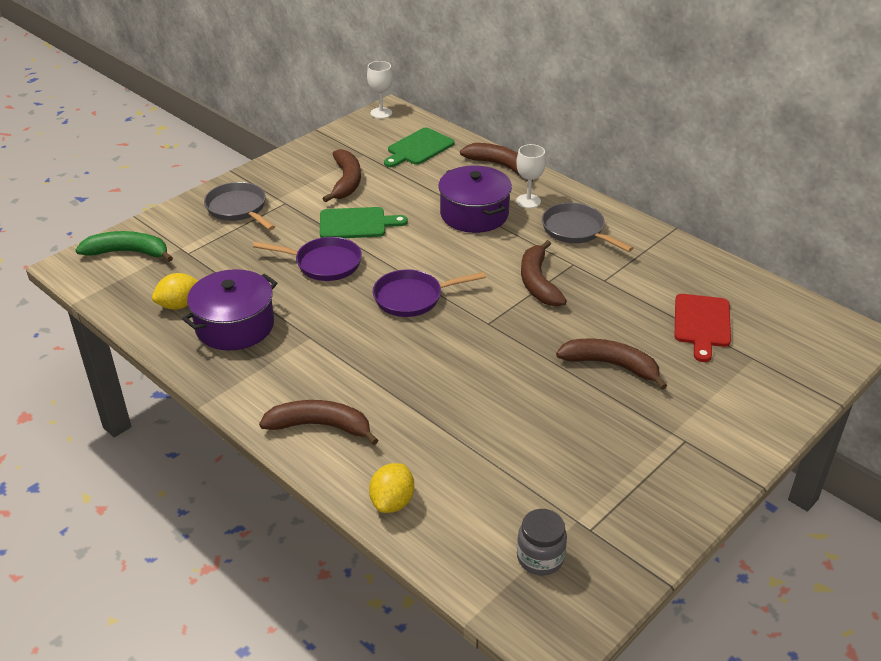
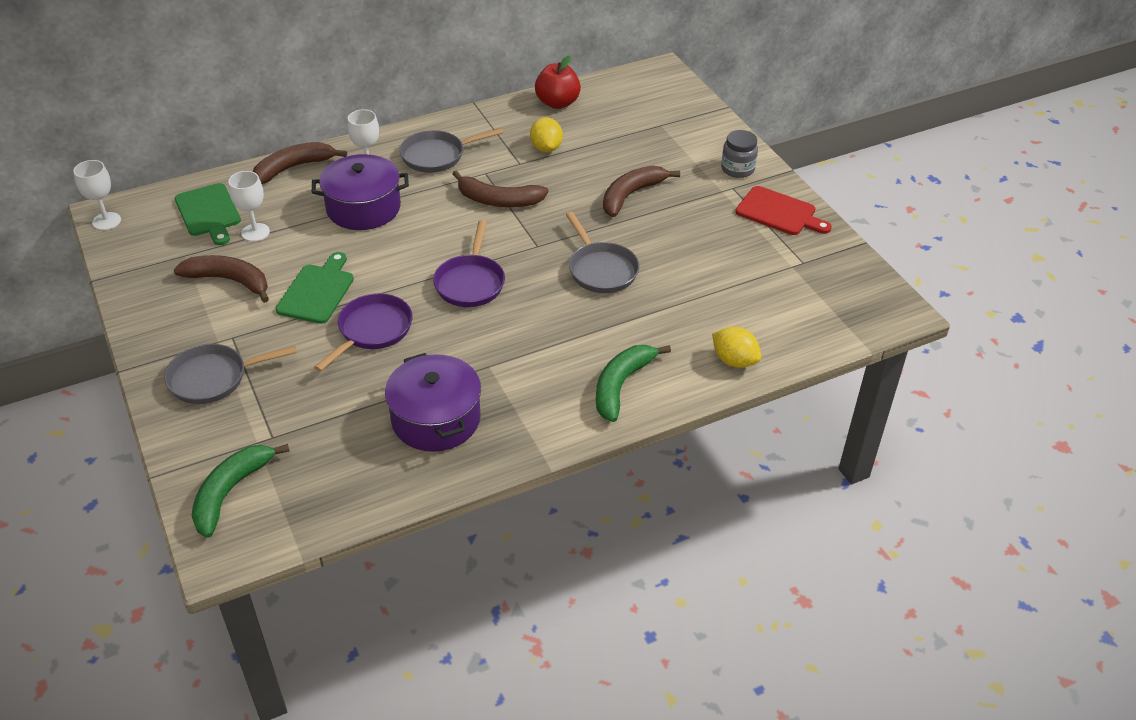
camera: 70 degrees left, 5 degrees up
yellow lemon [152,273,199,310] -> yellow lemon moved to [530,117,563,152]
brown banana [259,400,379,445] -> green banana [596,345,671,422]
grey jar [517,509,567,575] -> grey jar moved to [721,130,758,178]
red cutting board [675,294,731,362] -> red cutting board moved to [735,186,832,235]
none -> white goblet [228,171,270,242]
none -> red apple [535,55,581,109]
none -> grey pan [566,212,640,293]

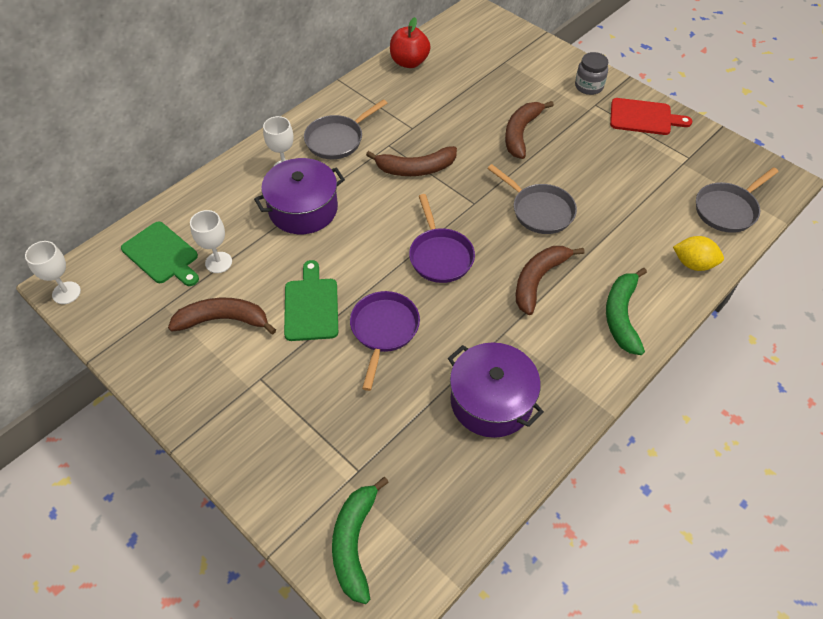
camera: 20 degrees left, 10 degrees up
grey pan [164,344,297,404] -> grey pan moved to [696,167,779,233]
brown banana [253,142,347,184] -> brown banana moved to [516,246,584,315]
yellow lemon [530,117,563,152] -> none

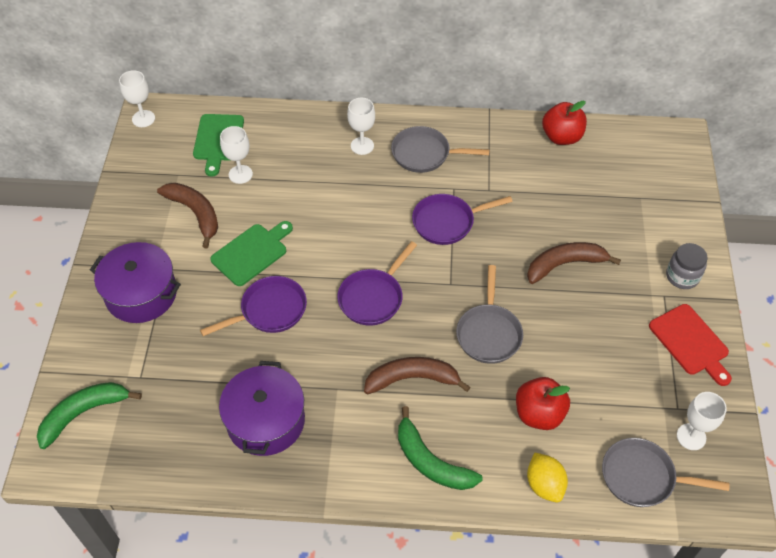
camera: 50 degrees right, 0 degrees up
purple pot [254,158,345,234] -> purple pot moved to [90,242,181,323]
brown banana [366,146,457,176] -> purple pan [412,194,513,245]
green banana [606,268,647,355] -> green banana turned 105 degrees counterclockwise [398,406,483,490]
none -> red apple [516,377,570,430]
none -> white goblet [677,392,727,450]

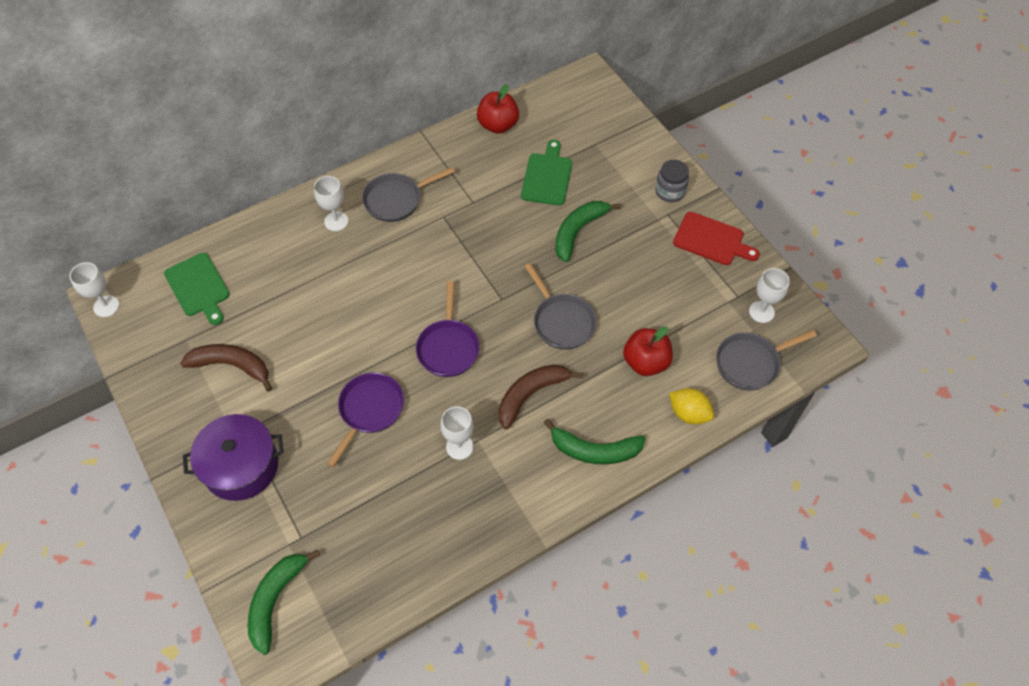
camera: 35 degrees left, 5 degrees up
green cutting board [210,221,293,286] -> green cutting board moved to [521,140,572,206]
purple pot [219,361,305,456] -> none
white goblet [220,126,253,184] -> white goblet moved to [441,406,474,460]
purple pan [412,194,513,245] -> none
brown banana [527,242,621,284] -> green banana [555,201,621,262]

